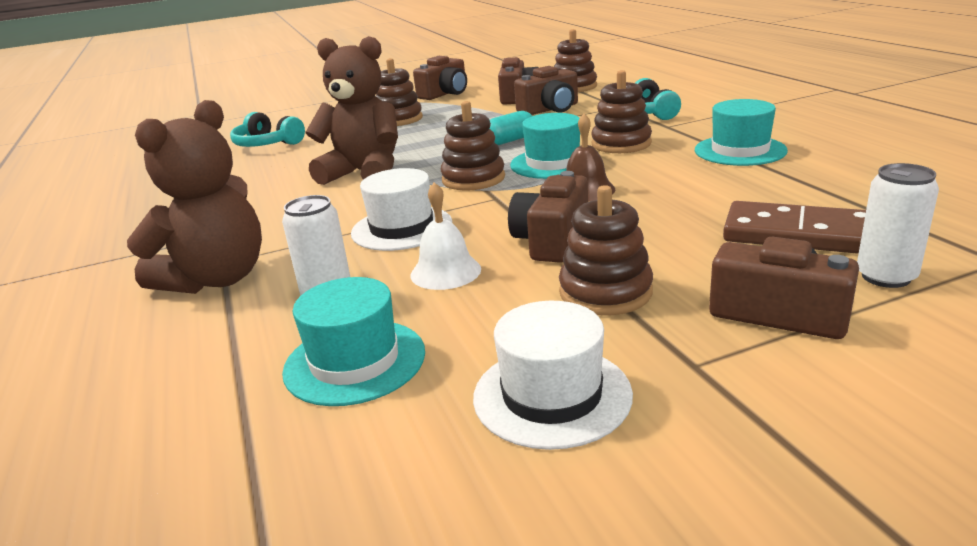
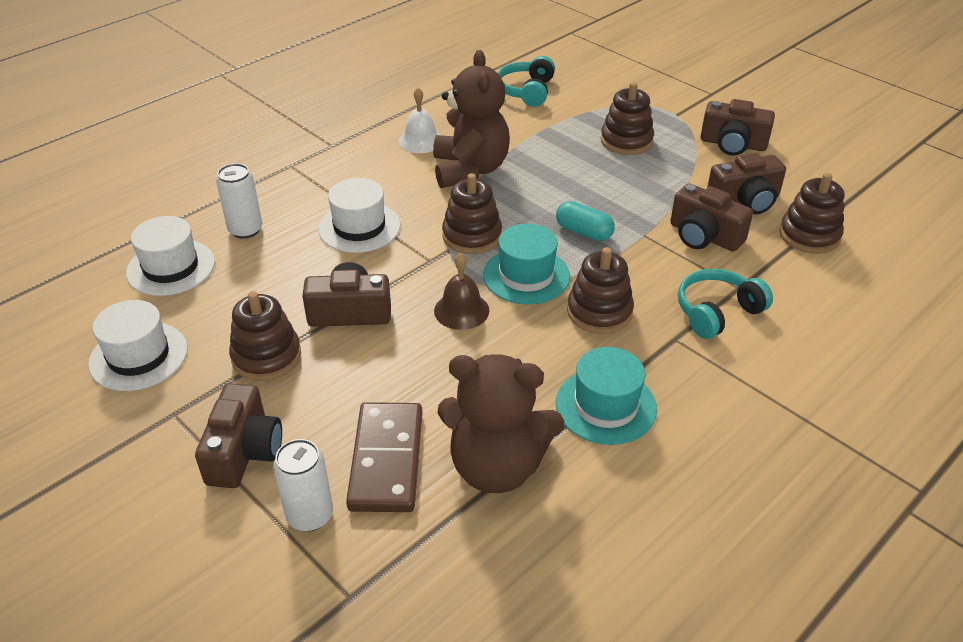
camera: 65 degrees right, 15 degrees up
brown teddy bear [127,100,262,294] -> brown teddy bear moved to [438,354,564,493]
turquoise hat [282,277,425,406] -> white hat [126,216,215,296]
white bell [411,182,481,290] -> white bell moved to [399,88,440,153]

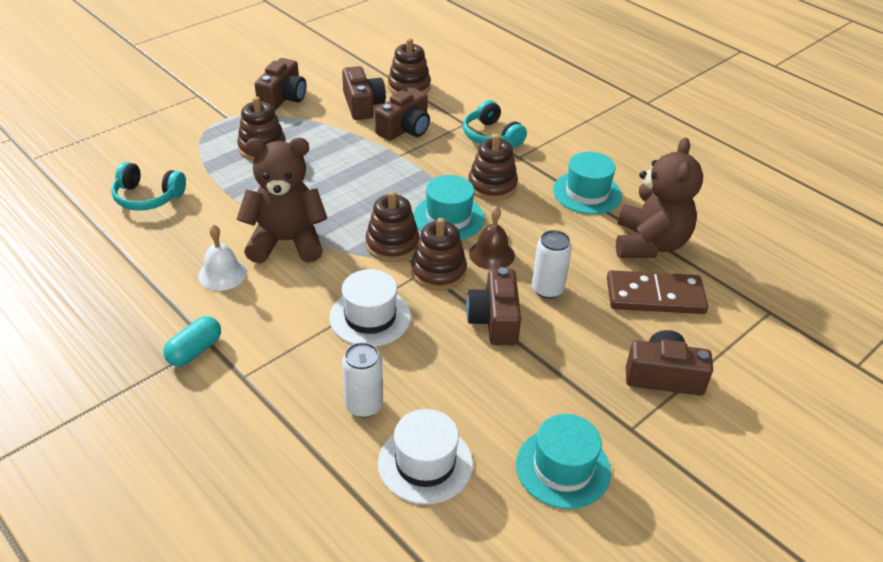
camera: 90 degrees left, 0 degrees up
white hat [88,300,188,391] -> turquoise hat [516,414,611,509]
brown stacking toy [229,291,301,381] -> brown stacking toy moved to [411,218,467,291]
white can [273,439,333,531] -> white can moved to [532,230,572,299]
turquoise capsule [556,201,615,241] -> turquoise capsule moved to [163,316,221,367]

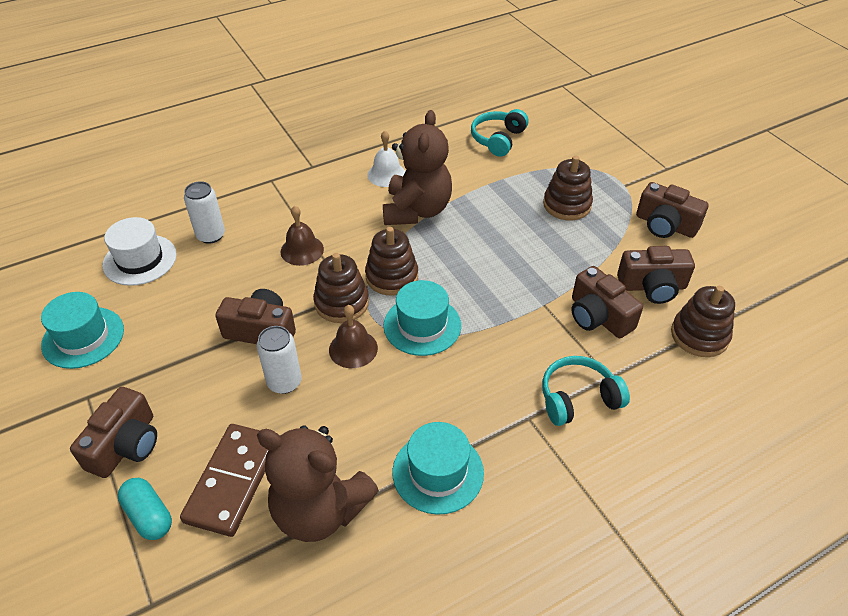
camera: 105 degrees right, 5 degrees up
turquoise capsule [163,316,221,367] -> turquoise capsule moved to [118,478,172,540]
white hat [329,269,411,347] -> brown bell [281,206,324,266]
brown stacking toy [468,134,518,201] -> none

